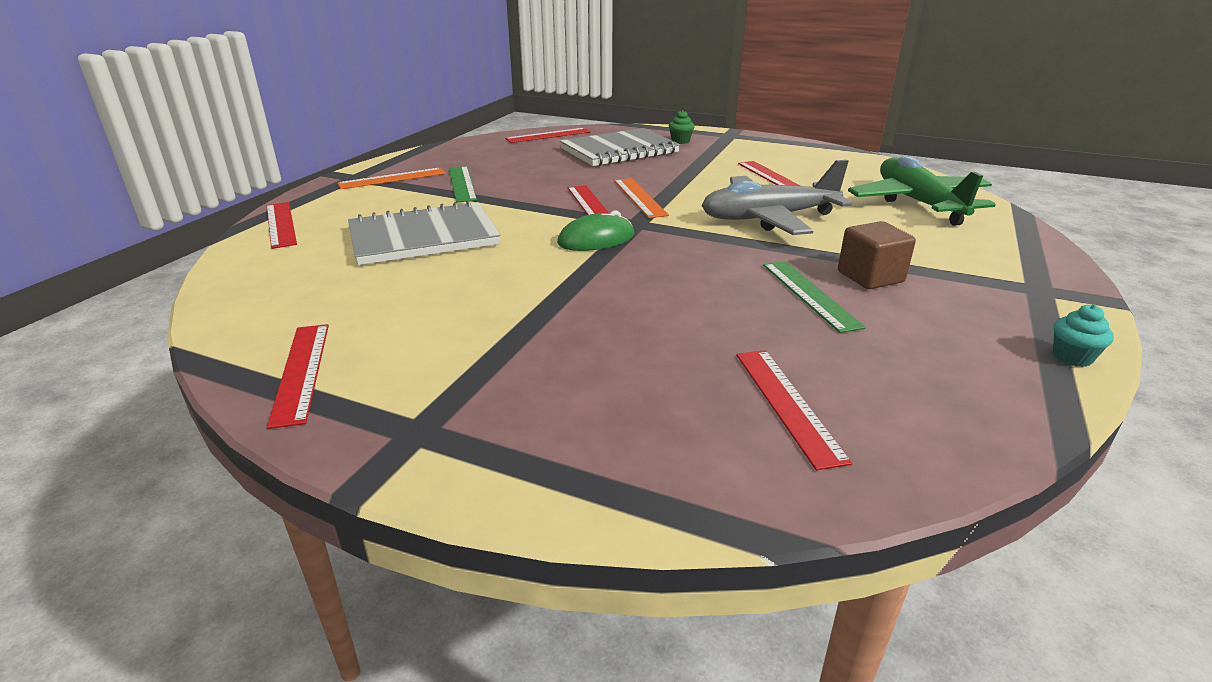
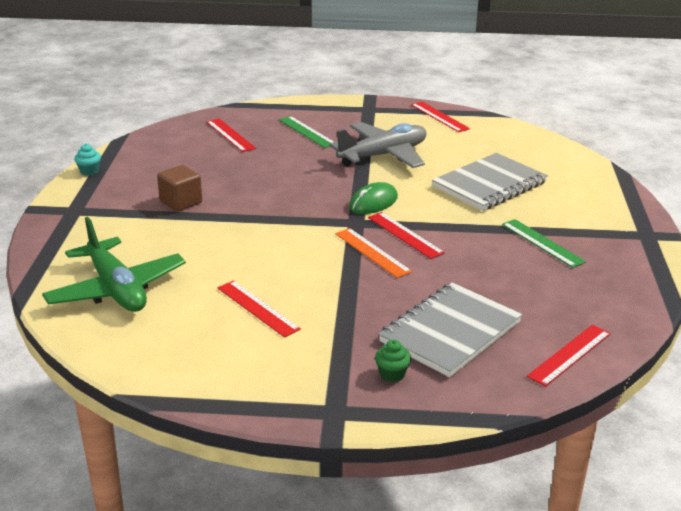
camera: 160 degrees right, 0 degrees up
red ruler [267,202,297,249] -> none
orange ruler [337,168,445,189] -> none
grey plane [702,160,852,235] -> grey plane moved to [329,122,426,168]
green ruler [763,261,866,333] -> green ruler moved to [279,116,334,148]

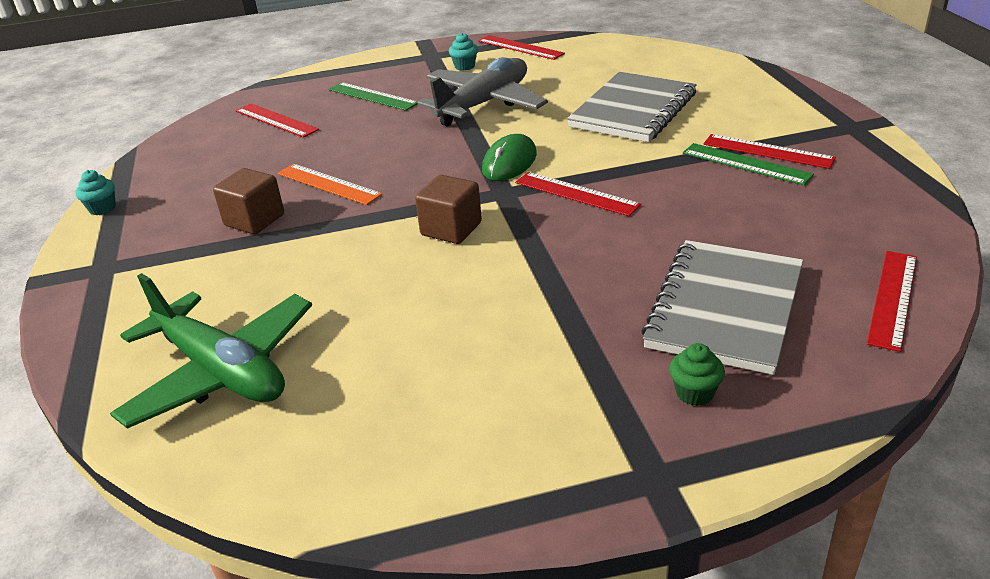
camera: 15 degrees left, 5 degrees up
red ruler [217,280,301,338] -> red ruler moved to [703,134,836,169]
orange ruler [335,228,412,278] -> orange ruler moved to [278,164,383,205]
none -> brown cube [415,175,482,244]
none -> turquoise cupcake [449,33,478,71]

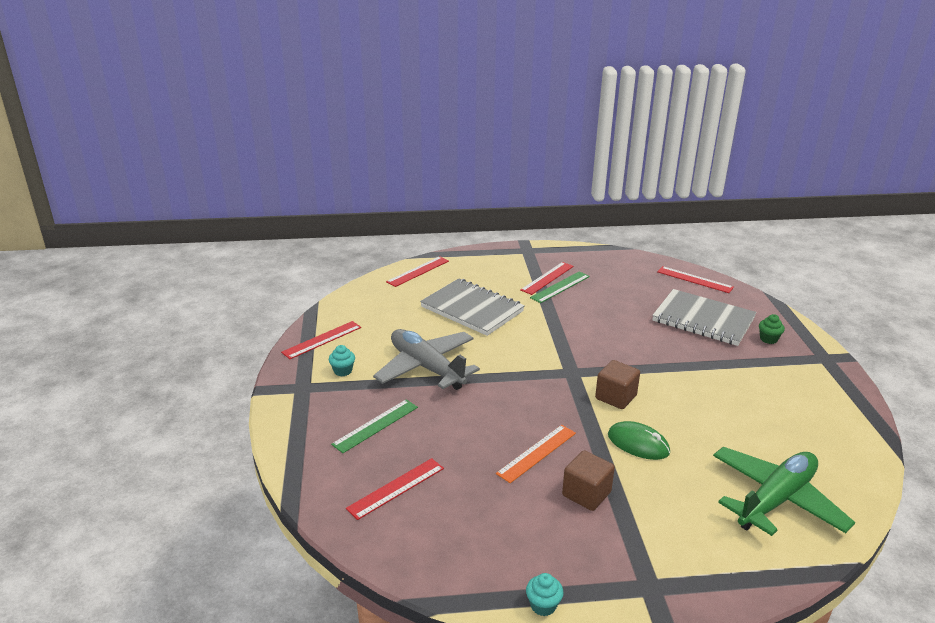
camera: 85 degrees left, 5 degrees down
green mouse [482,134,537,181] -> green mouse moved to [608,421,670,460]
red ruler [515,172,641,216] -> red ruler moved to [386,256,449,287]

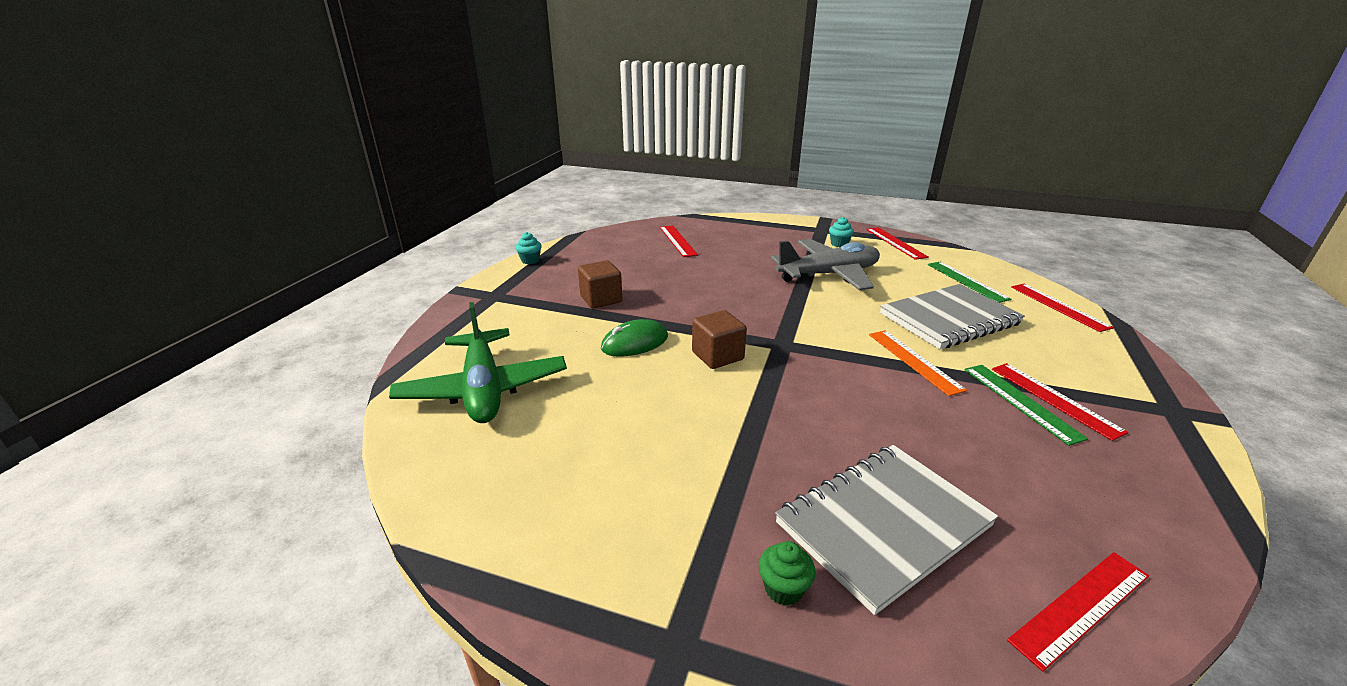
camera: 115 degrees right, 0 degrees up
green ruler [331,400,418,453] -> green ruler moved to [928,261,1012,303]
orange ruler [496,425,576,483] -> orange ruler moved to [869,330,967,396]

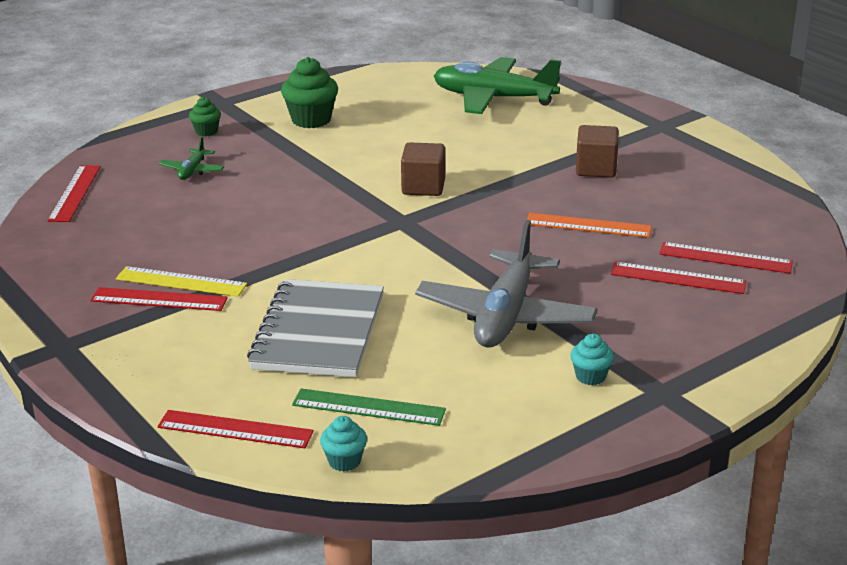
camera: 125 degrees right, 0 degrees up
turquoise cupcake [515,232,542,264] -> turquoise cupcake moved to [320,416,367,472]
green mouse [601,319,668,357] -> none
grey notebook [775,445,998,615] -> green plane [159,136,224,180]
red ruler [866,227,929,260] -> red ruler moved to [611,262,746,294]
orange ruler [869,330,967,396] -> orange ruler moved to [527,213,652,238]
green ruler [964,365,1088,446] -> yellow ruler [116,266,247,297]
none -> green cupcake [281,57,338,128]

